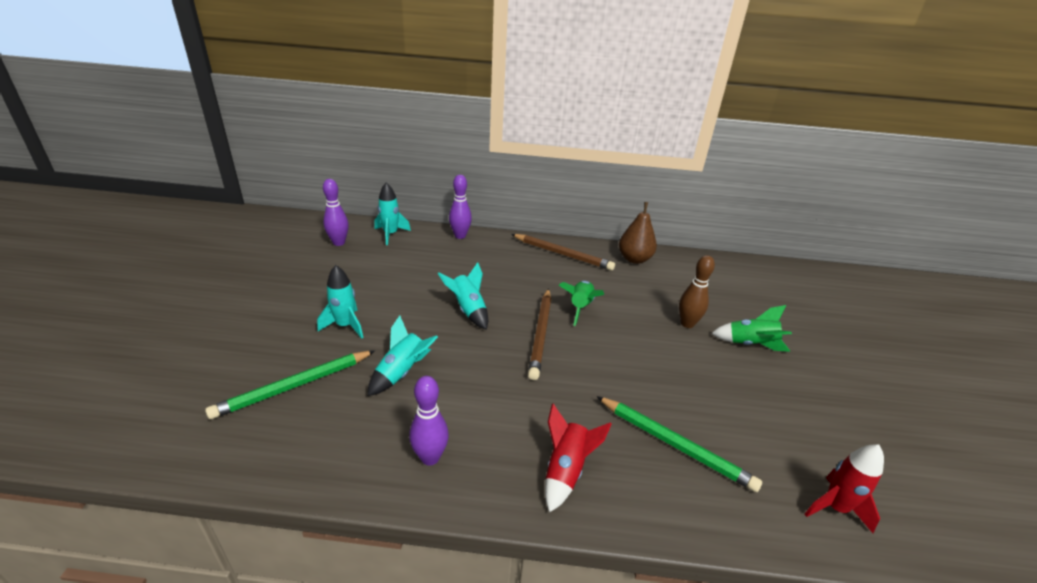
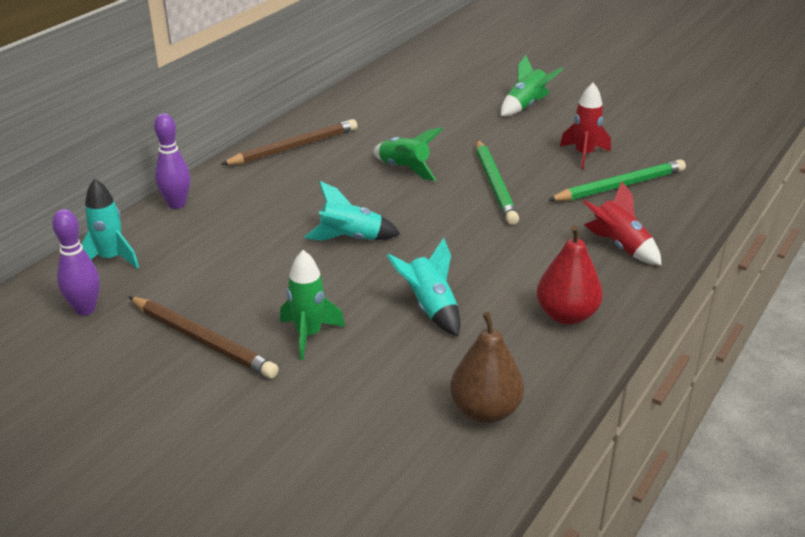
camera: 60 degrees left, 0 degrees up
green pencil [205,350,375,419] -> green pencil moved to [476,140,519,225]
turquoise rocket [317,265,363,339] -> green rocket [280,250,345,360]
purple bowling pin [409,376,449,466] -> red pear [537,225,603,325]
brown pencil [528,289,551,380] -> brown pencil moved to [129,297,279,379]
brown pear [619,202,657,264] -> brown pear moved to [450,312,524,423]
brown bowling pin [679,255,715,328] -> none
red rocket [805,445,884,533] -> red rocket moved to [560,83,611,169]

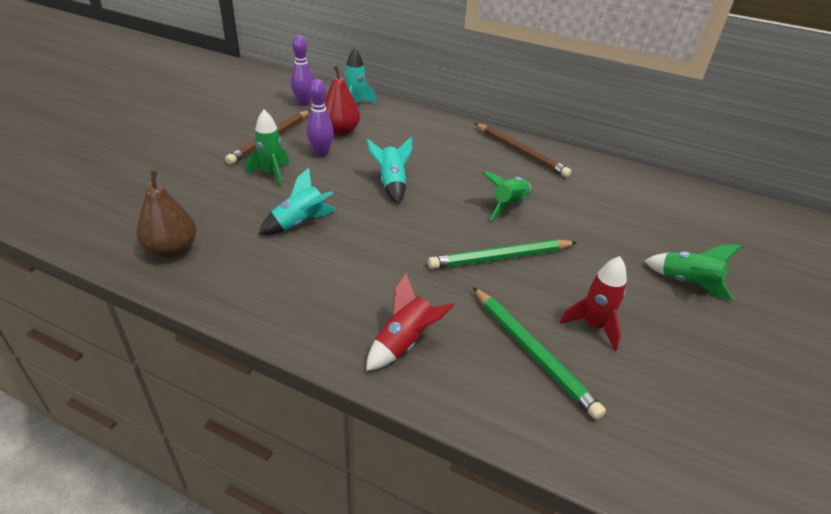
camera: 80 degrees right, 5 degrees up
purple bowling pin [154,113,191,209] -> purple bowling pin moved to [307,79,334,157]
red pear [537,225,603,325] -> red pear moved to [325,66,360,136]

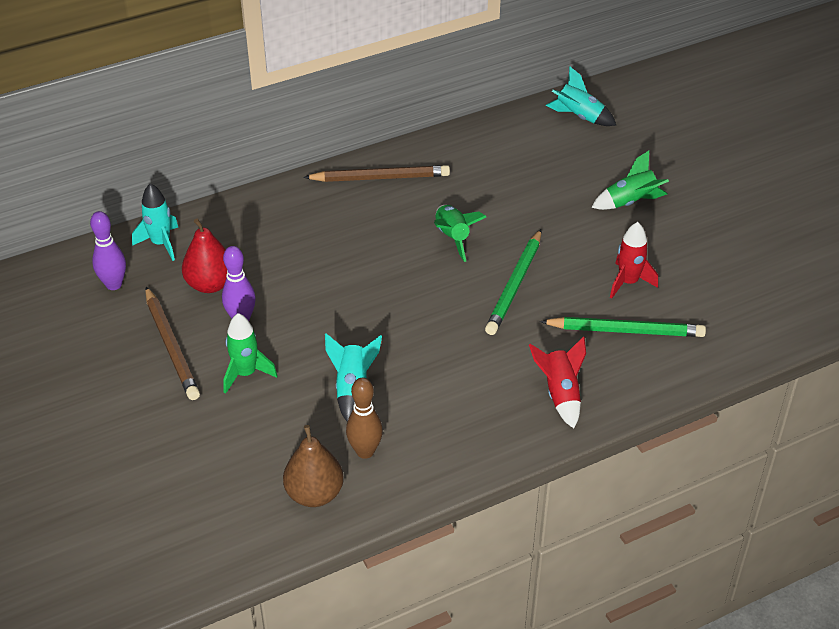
camera: 50 degrees left, 5 degrees up
turquoise rocket [366,137,413,204] -> turquoise rocket moved to [545,67,616,126]
none -> brown bowling pin [346,378,383,459]

